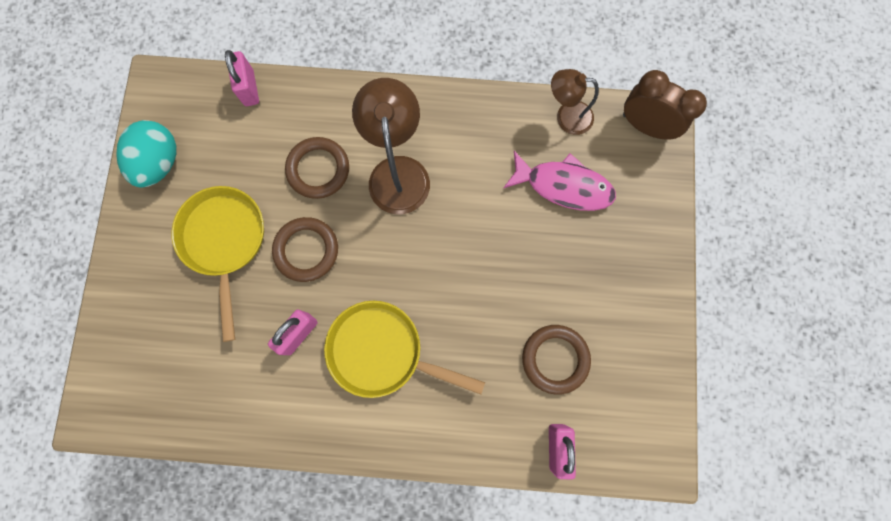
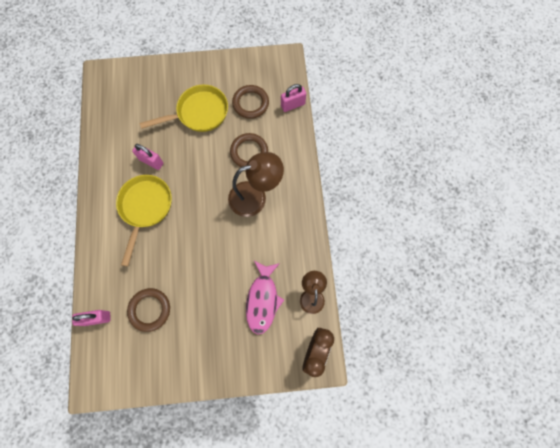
camera: 80 degrees right, 5 degrees down
turquoise egg [116,120,177,188] -> none
brown ring [272,217,338,282] -> brown ring moved to [232,85,269,119]

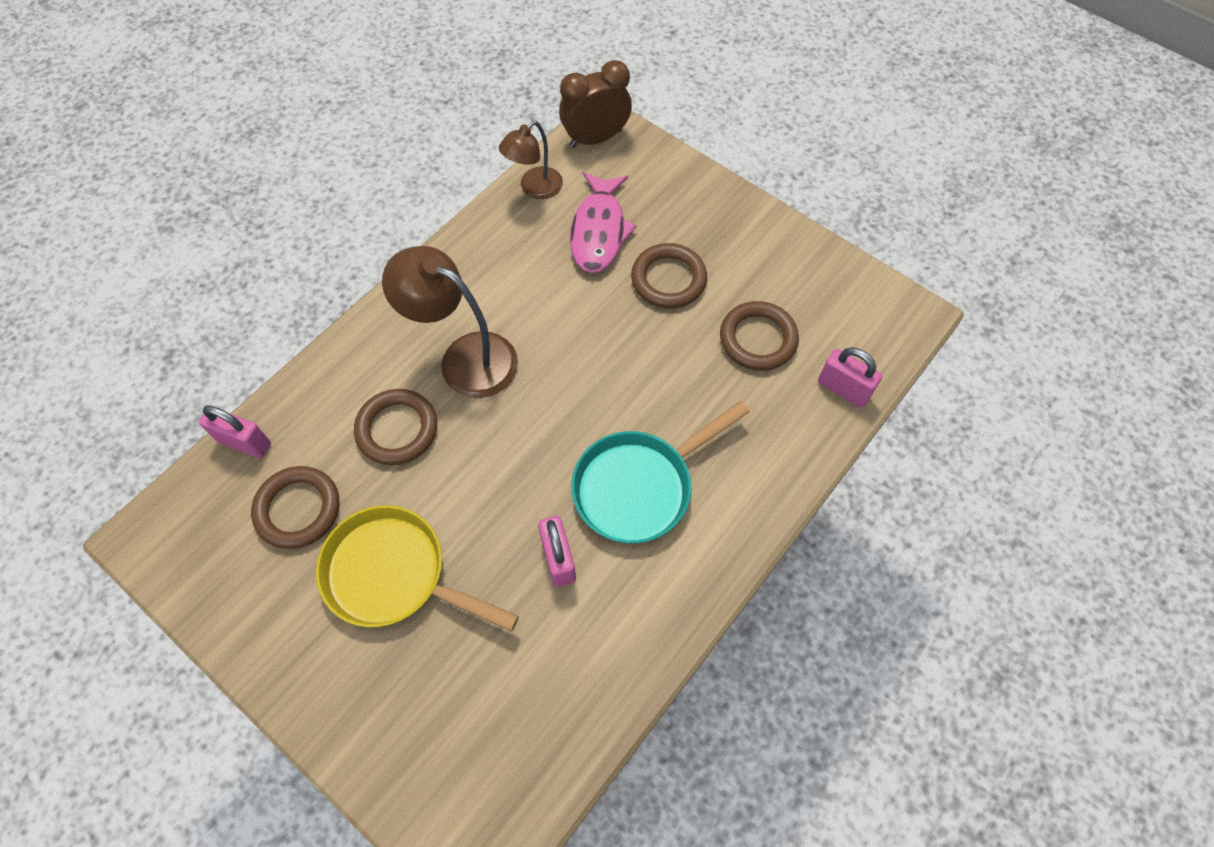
camera: 135 degrees left, 10 degrees down
yellow pan [116,175,172,266] -> turquoise pan [571,401,750,544]
pink fish [246,261,284,334] -> pink fish turned 135 degrees clockwise [570,172,637,273]
none -> brown ring [631,243,707,309]

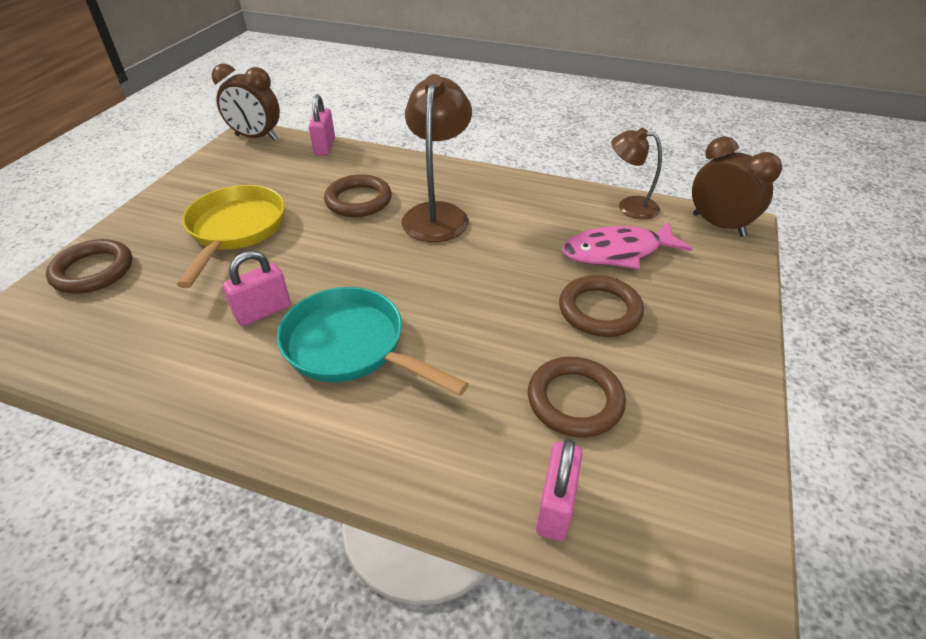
camera: 70 degrees right, 20 degrees down
brown ring [251,466,340,549] -> brown ring moved to [46,239,132,294]
none -> brown clock [211,64,280,141]

